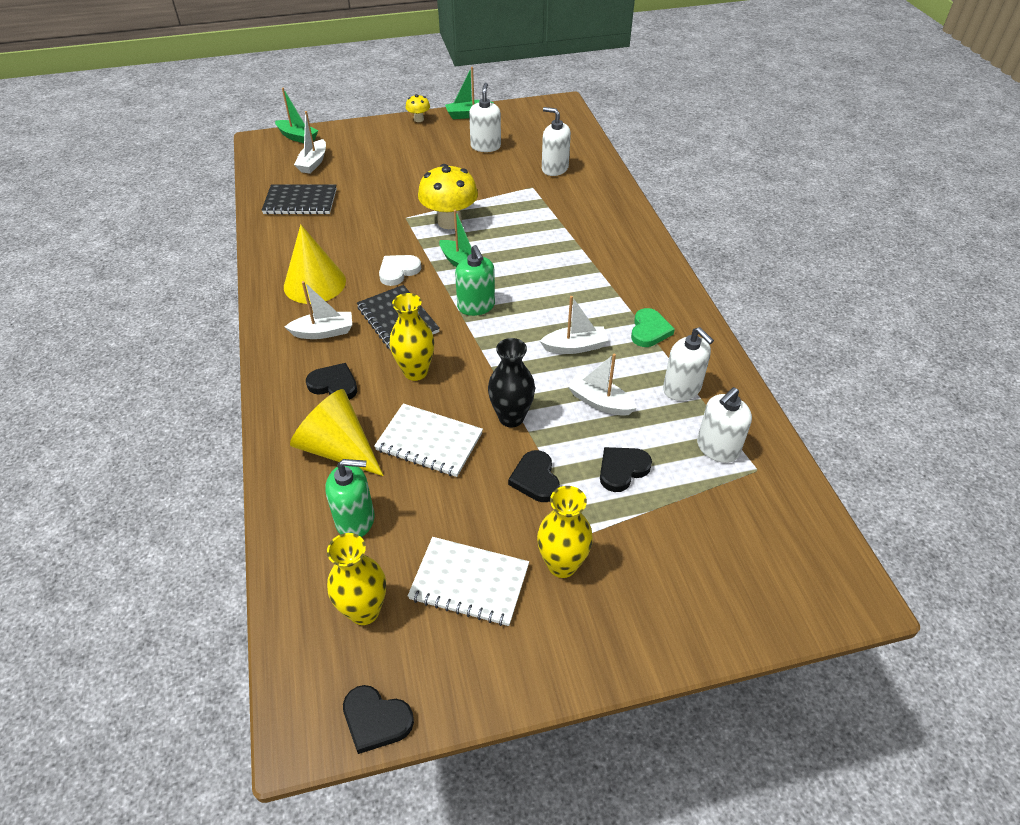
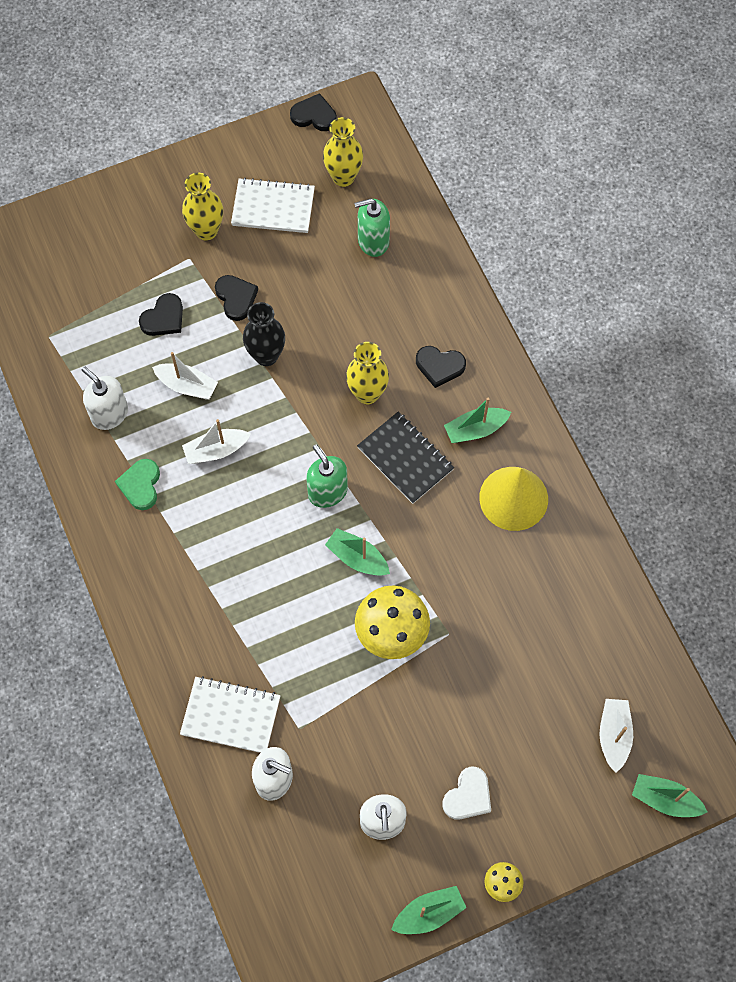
camera: 170 degrees right, 20 degrees up
black notebook [262,184,337,215] -> none
white boat [285,281,352,339] -> green boat [444,398,511,443]
yellow cone [290,389,384,476] -> none
white notebook [374,403,483,477] -> white notebook moved to [180,676,281,753]
white heart [379,255,421,286] -> white heart moved to [443,767,491,820]
white soap dispenser [697,387,752,463] -> none

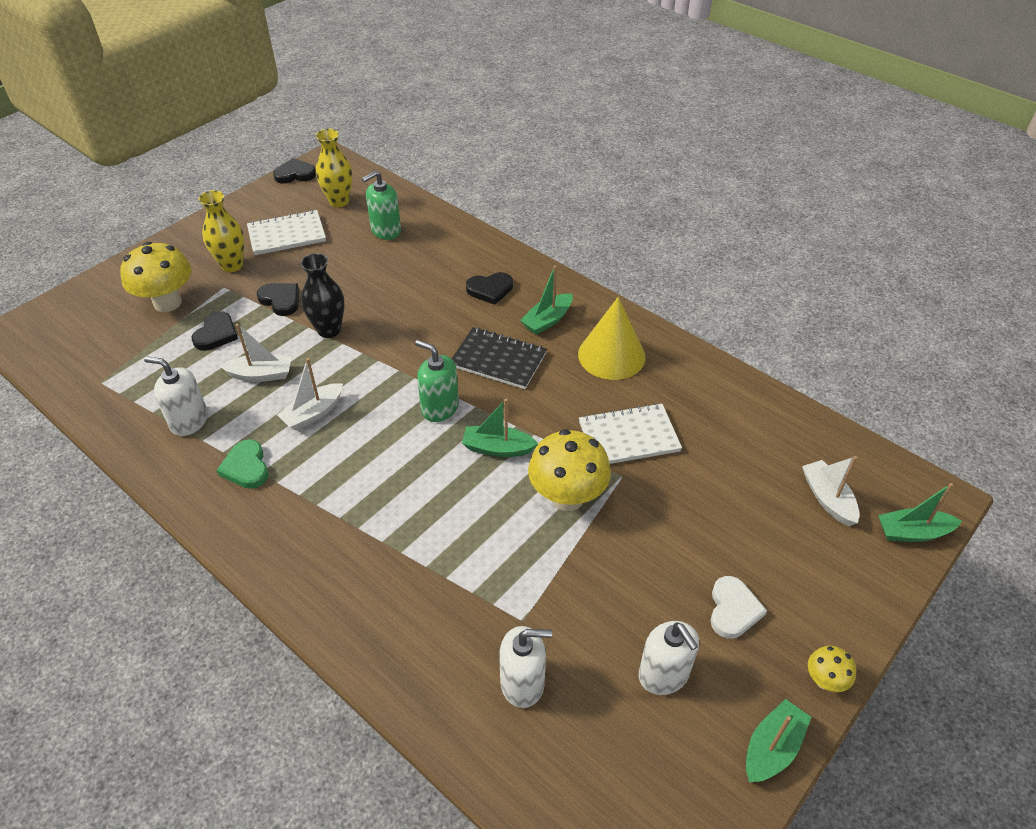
camera: 25 degrees left, 20 degrees down
white notebook [180,676,281,753] -> white notebook moved to [579,403,682,464]
yellow vase [346,342,389,404] -> none
none -> yellow mushroom [120,242,191,312]

